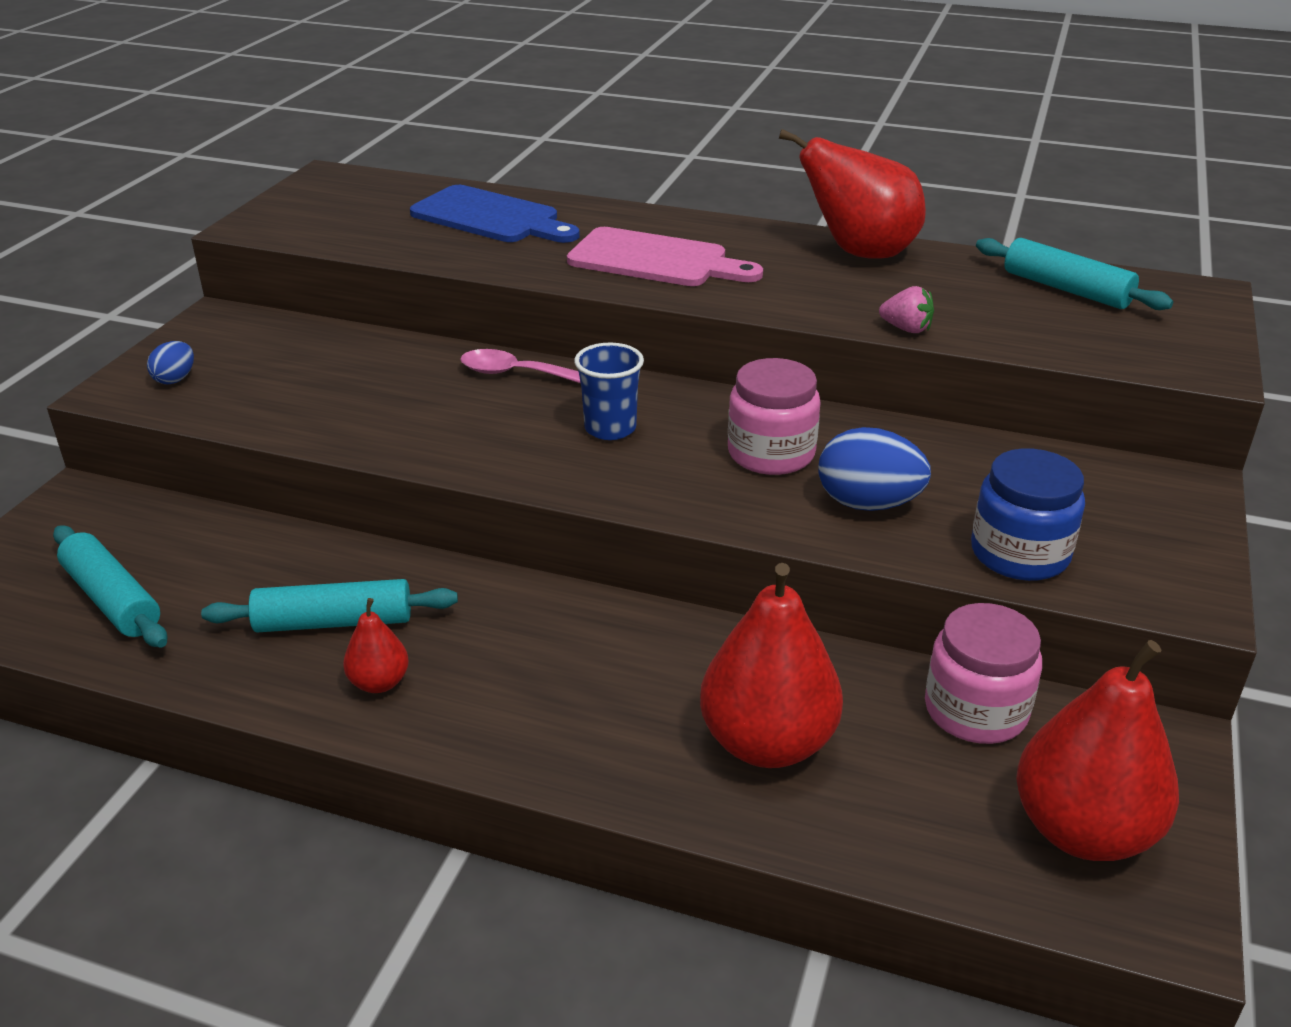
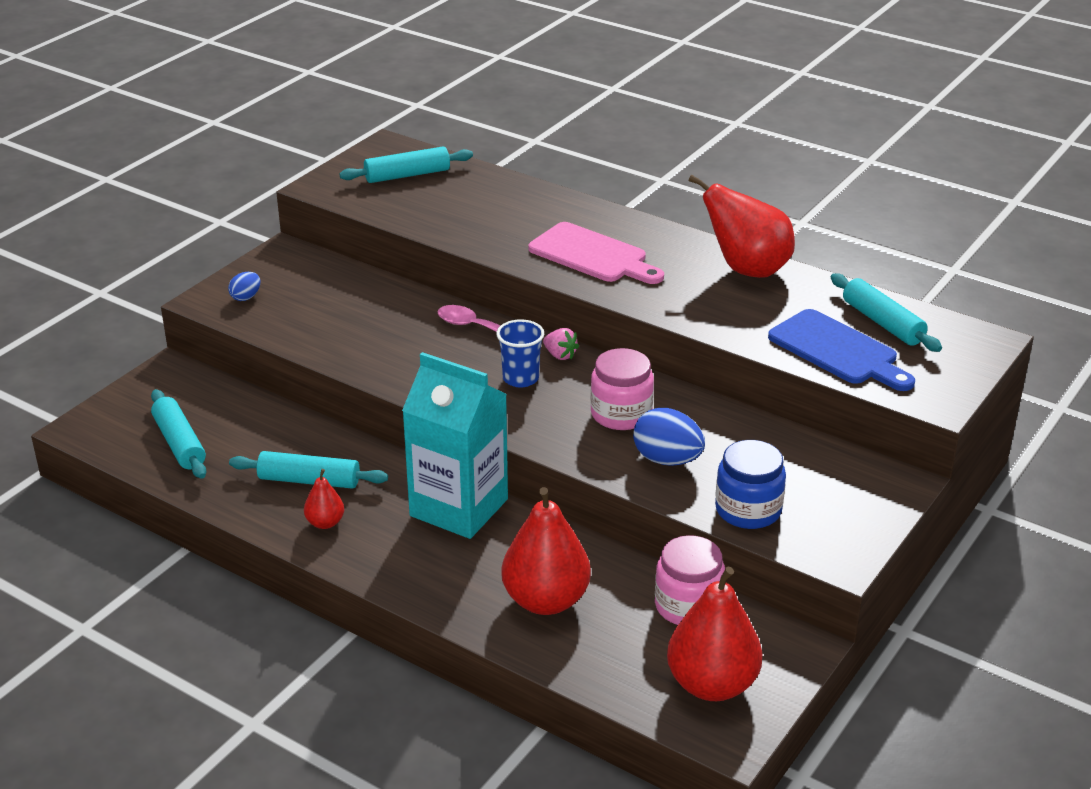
camera: 15 degrees right, 0 degrees up
blue cutting board [410,185,580,243] -> blue cutting board moved to [768,309,915,391]
pink strawberry [879,286,934,333] -> pink strawberry moved to [543,328,579,360]
none -> turquoise rolling pin [339,146,473,183]
none -> turquoise carton [402,352,508,539]

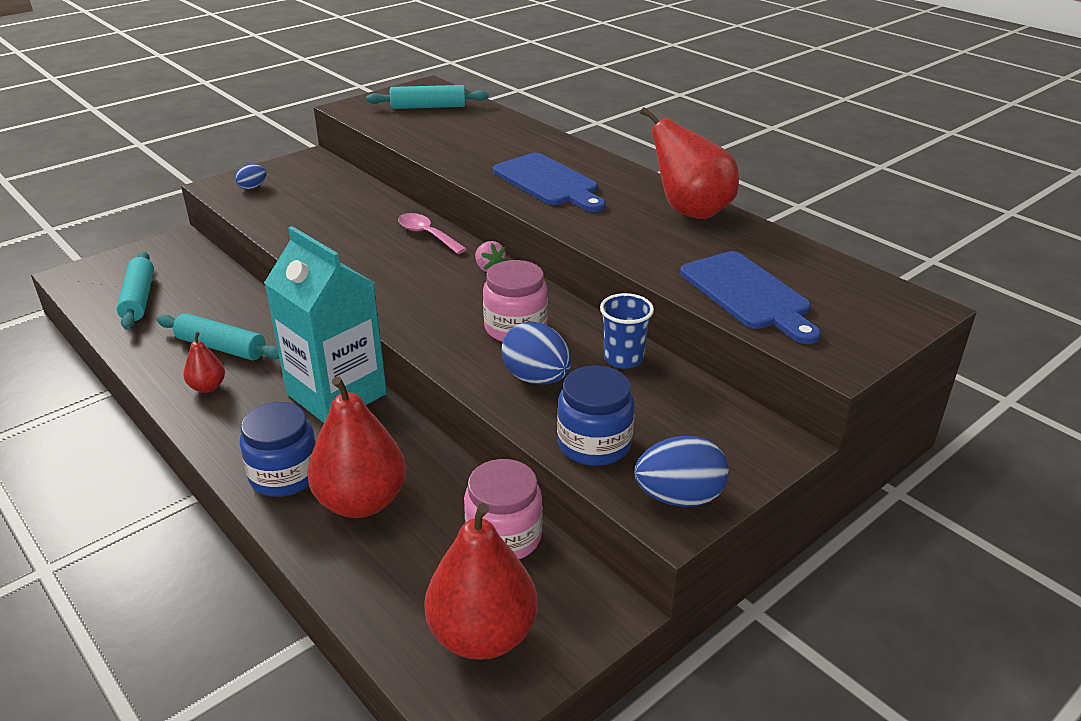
camera: 15 degrees right, 0 degrees up
blue cup [496,319,544,388] -> blue cup moved to [600,293,654,369]
pink cutting board [529,222,664,284] -> blue cutting board [493,153,606,212]
turquoise rolling pin [831,273,942,352] -> none
none -> blue jar [240,402,316,497]
none -> blue egg [634,436,729,507]

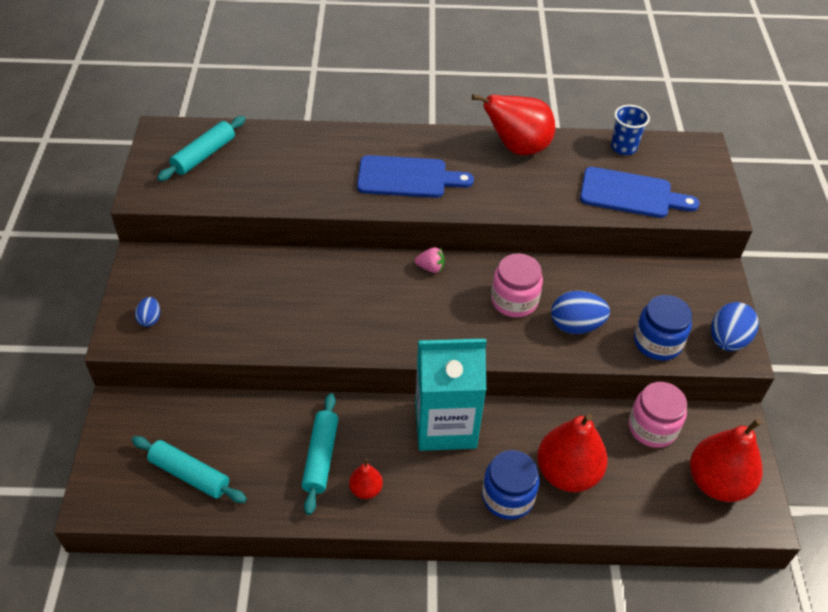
camera: 50 degrees left, 15 degrees up
turquoise rolling pin [157,313,280,360] -> turquoise rolling pin turned 60 degrees counterclockwise [301,393,339,515]
pink spoon [398,213,467,254] -> none
blue cup [600,293,654,369] -> blue cup moved to [611,105,650,155]

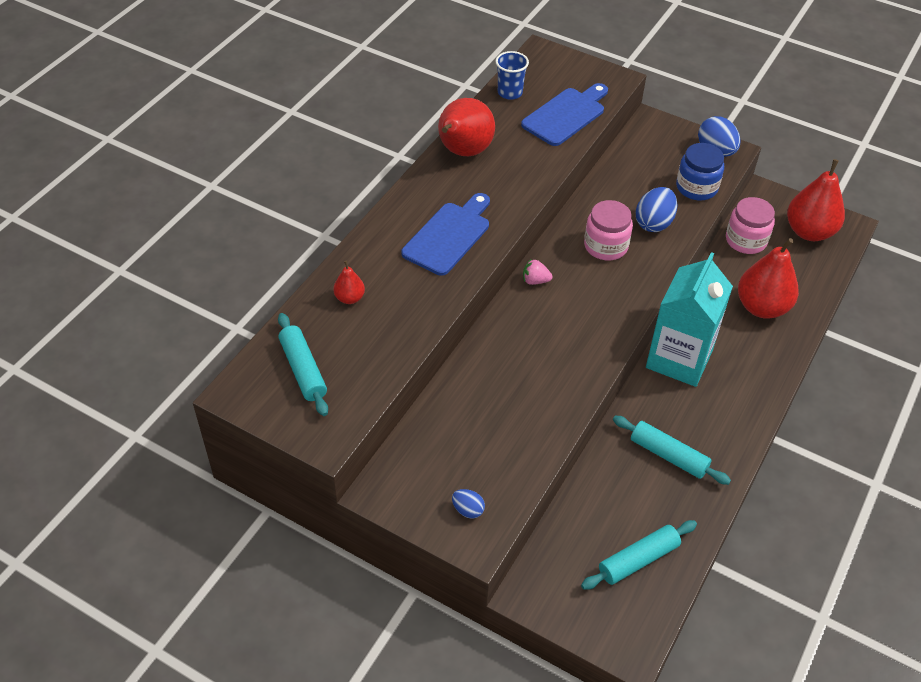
camera: 60 degrees left, 0 degrees up
red pear [349,459,383,499] -> red pear moved to [333,261,365,304]
pink strawberry [415,247,445,273] -> pink strawberry turned 120 degrees counterclockwise [523,259,553,285]
blue jar [482,450,539,520] -> none

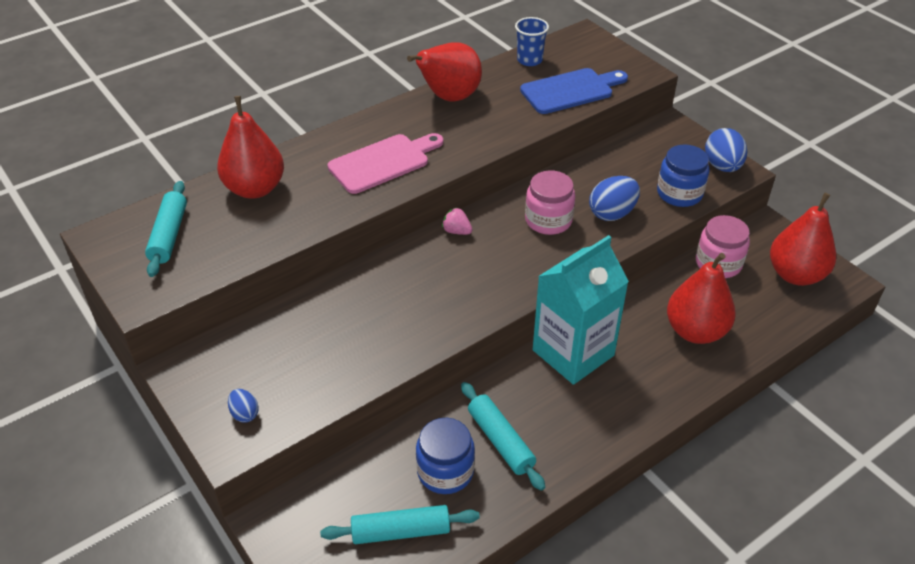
camera: 25 degrees right, 5 degrees down
red pear [333,261,365,304] -> red pear [217,96,284,199], size x2.07
blue cutting board [401,193,490,276] -> pink cutting board [327,133,443,194]
none -> blue jar [416,418,475,494]

